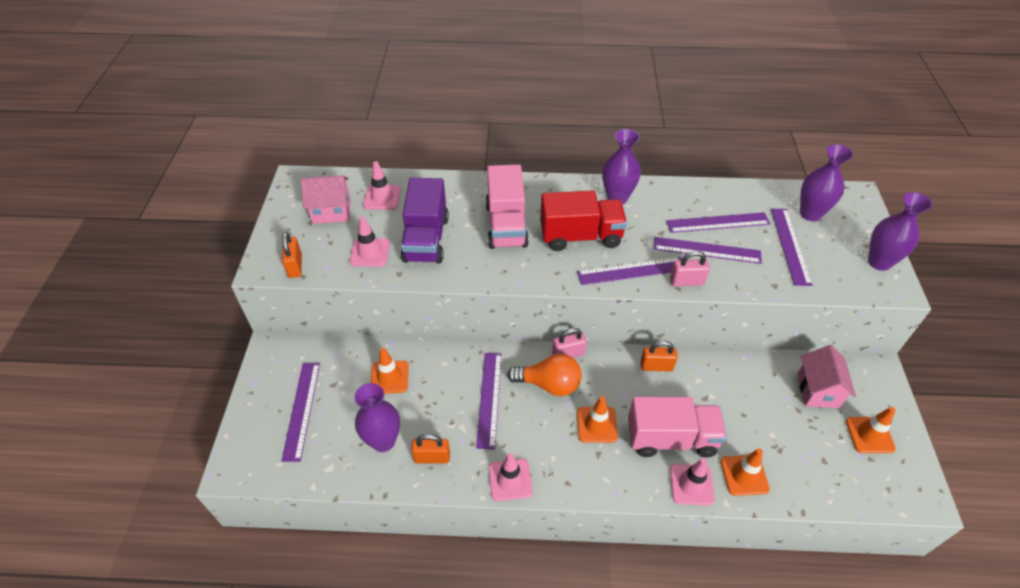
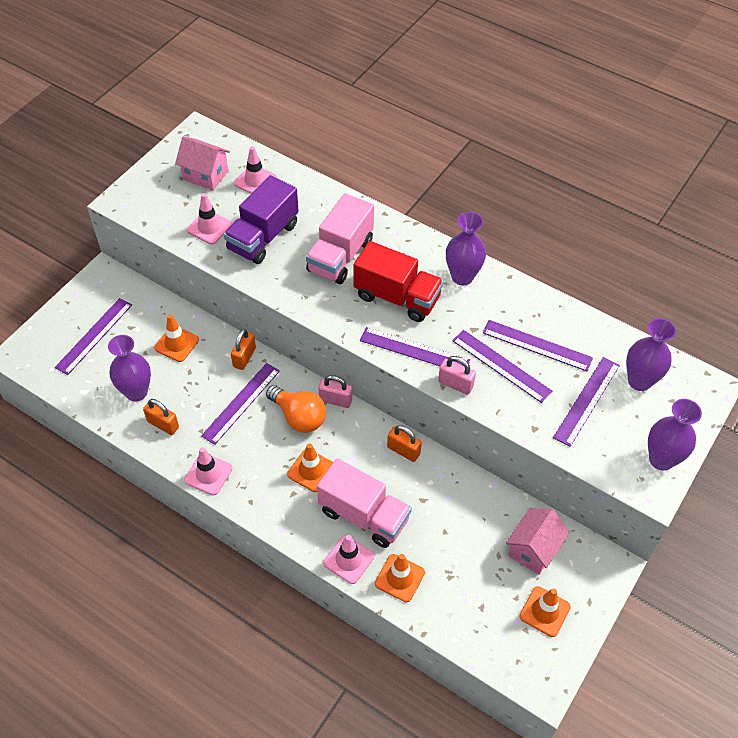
camera: 30 degrees right, 5 degrees up
orange padlock [282,232,302,278] -> orange padlock moved to [231,329,256,370]

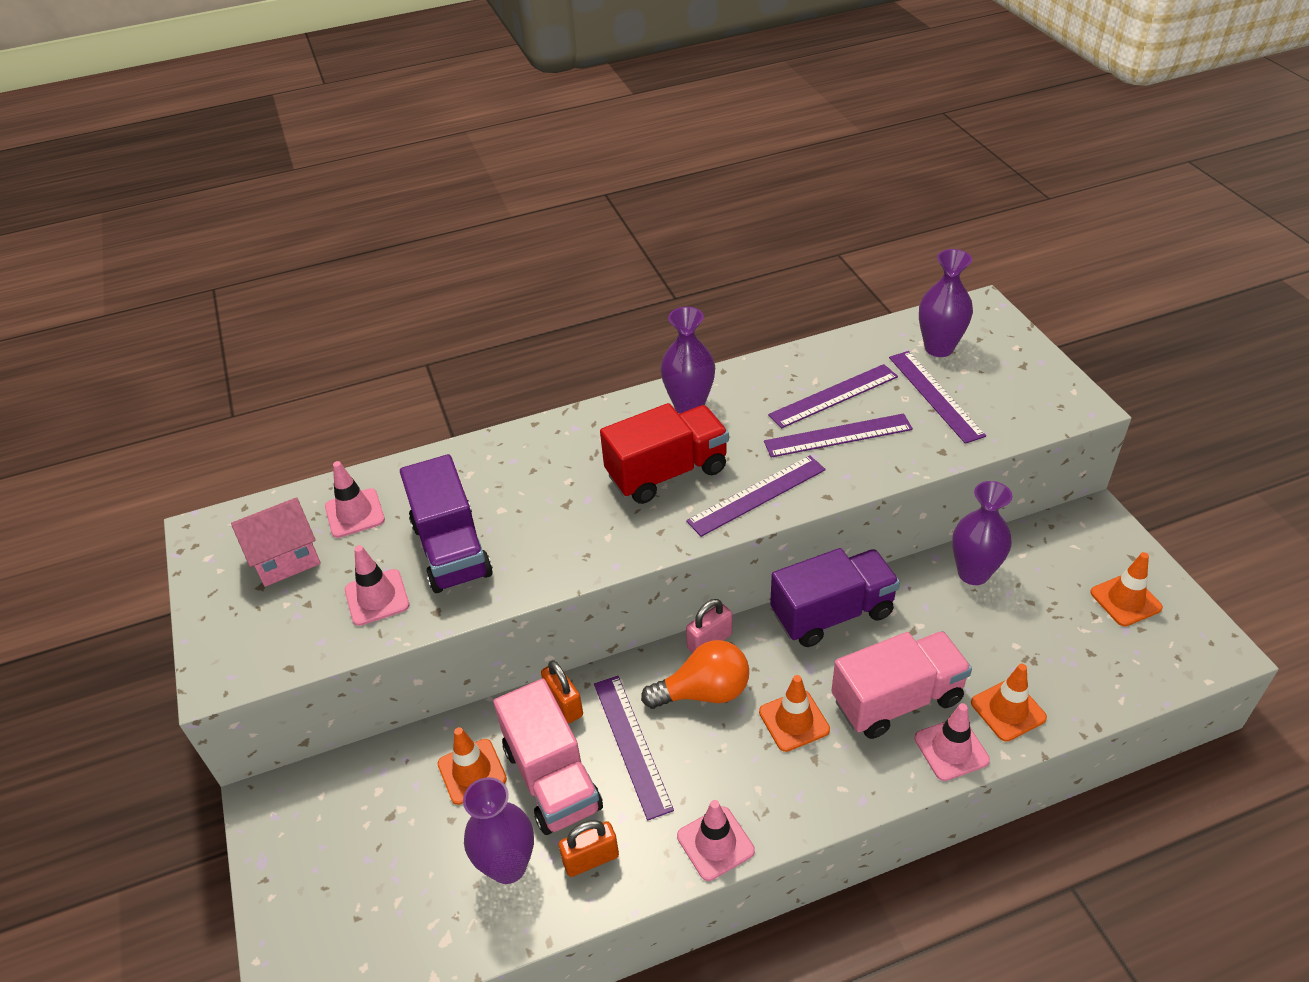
camera: 50 degrees left, 10 degrees down
purple ruler [55,298,132,375] -> none
pink truck [306,193,374,284] -> pink truck moved to [493,679,603,835]
orange padlock [387,425,422,462] -> purple truck [770,548,900,647]
pink padlock [438,356,476,395] -> none
pink house [506,508,570,575] -> none
purple vase [648,399,702,471] -> purple vase moved to [952,481,1012,585]

